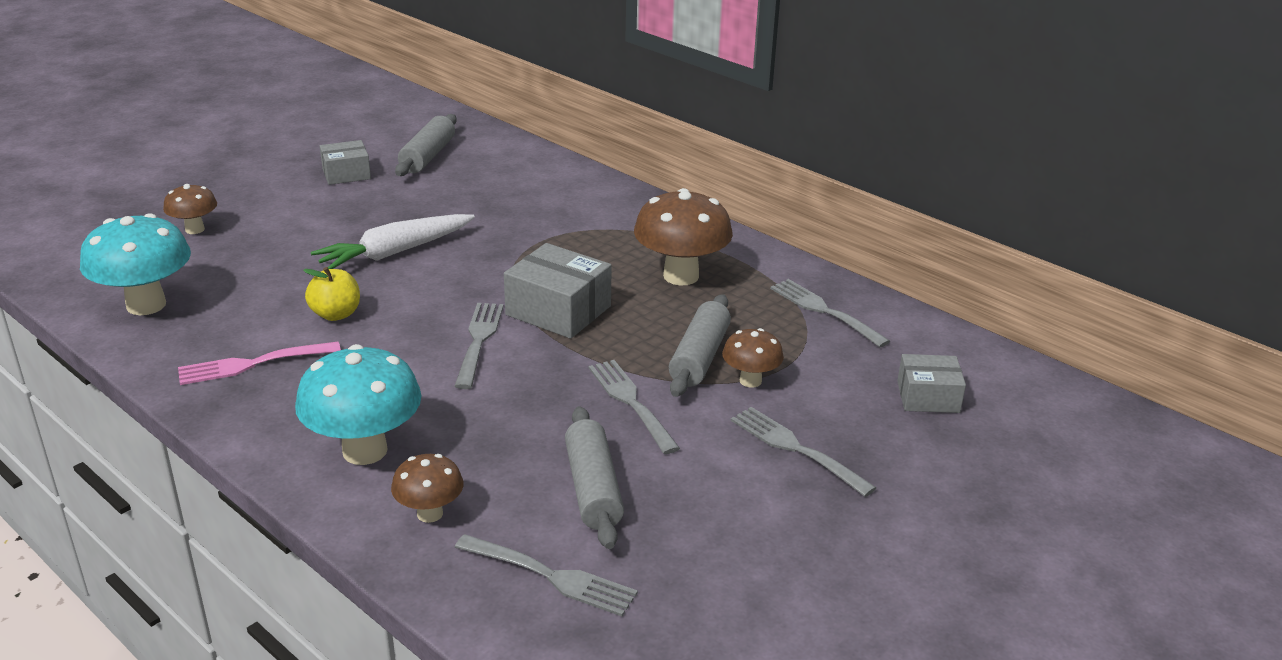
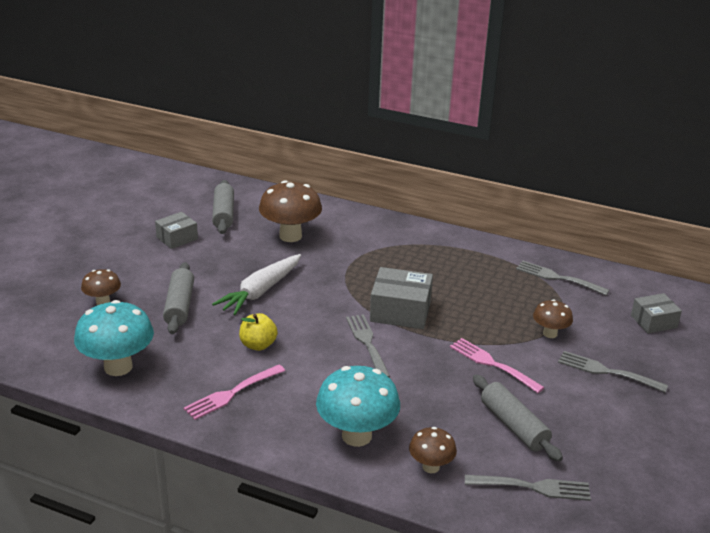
camera: 20 degrees left, 0 degrees up
grey fork [588,360,680,454] -> pink fork [450,338,545,393]
brown mushroom [634,188,733,285] -> brown mushroom moved to [259,180,322,242]
grey rolling pin [669,294,731,397] -> grey rolling pin moved to [163,262,194,334]

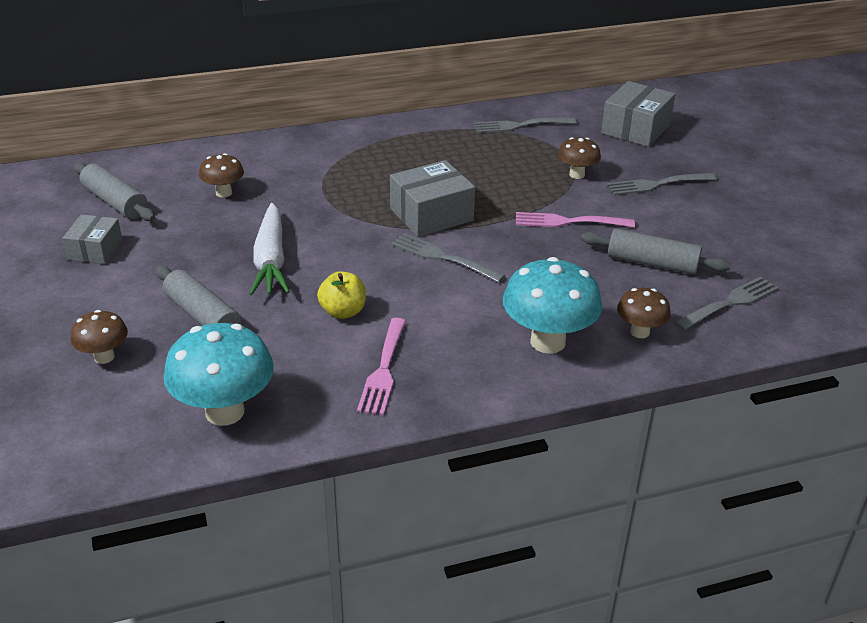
camera: 40 degrees left, 5 degrees up
brown mushroom [259,180,322,242] -> brown mushroom [199,153,244,197], size x0.55
grey box [631,293,682,333] -> grey box [601,81,675,147], size x1.57

